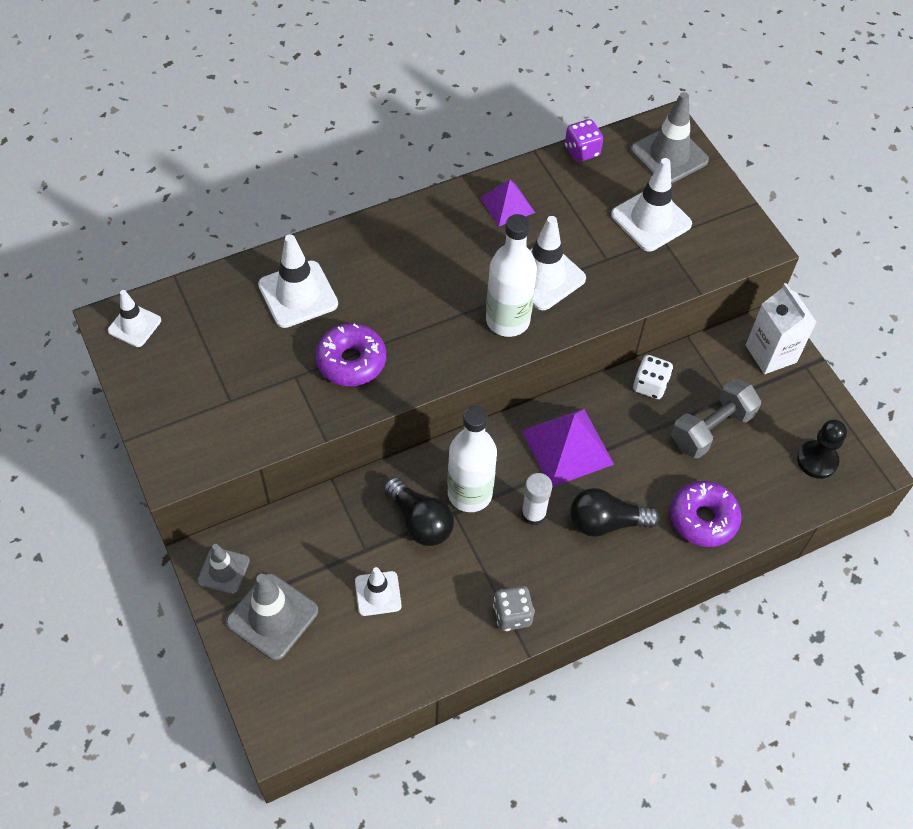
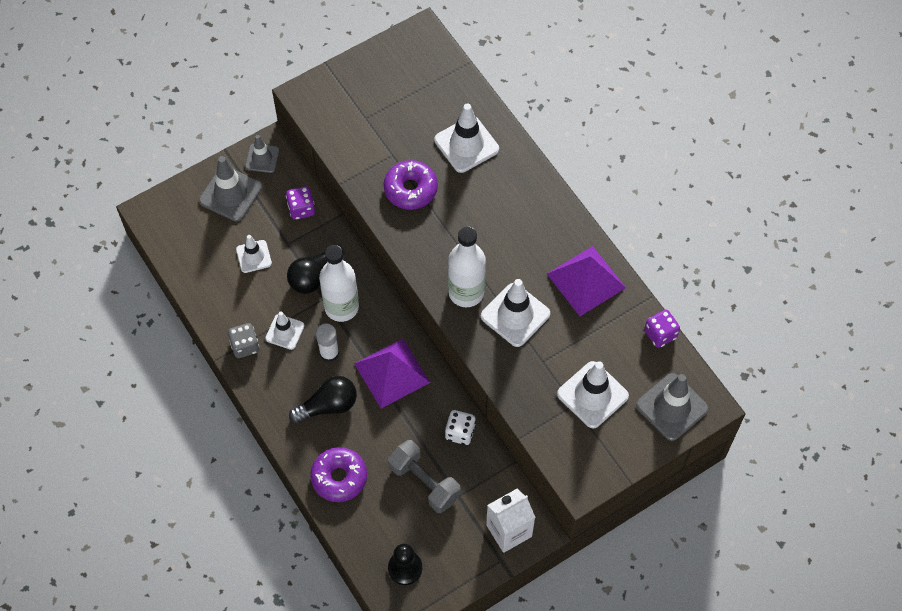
camera: 85 degrees right, 5 degrees up
white traffic cone [108,290,161,347] -> white traffic cone moved to [266,312,304,350]
purple pyramid [480,180,535,226] -> purple pyramid [547,246,626,316], size x1.62
black light bulb [570,488,660,537] -> black light bulb turned 75 degrees clockwise [289,376,357,424]
none -> purple dice [286,186,315,220]

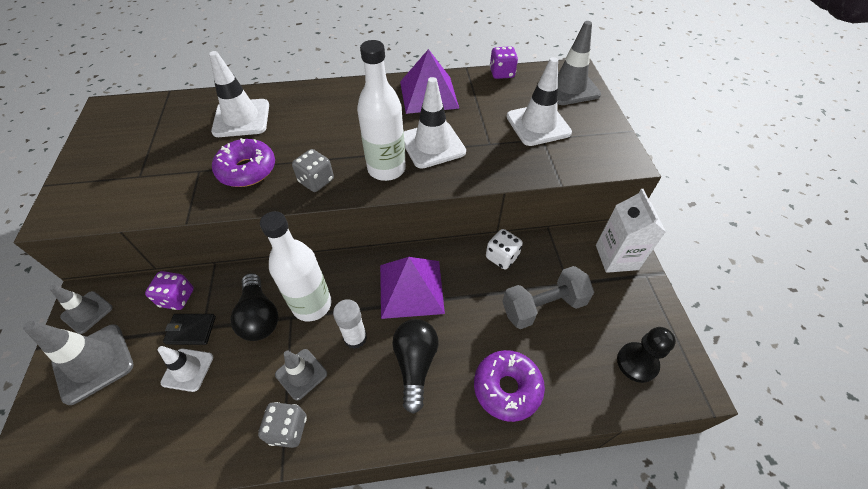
camera: 65 degrees left, 10 degrees down
white traffic cone [266,312,304,350] -> grey traffic cone [275,349,327,400]
none -> black wallet [163,314,216,345]
none -> grey dice [292,149,334,192]

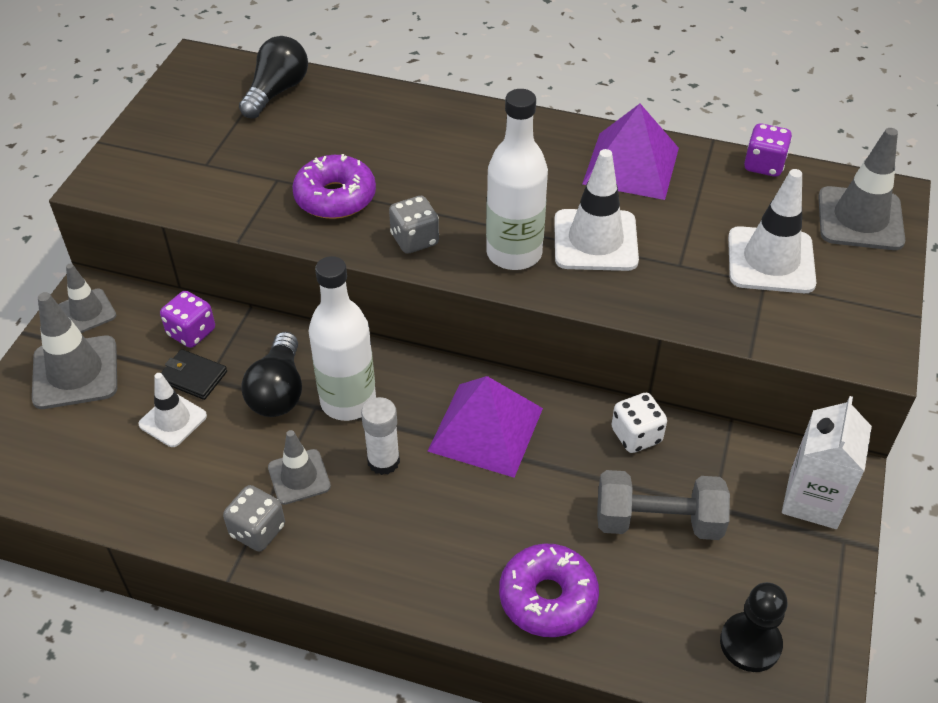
camera: 25 degrees right, 5 degrees down
white traffic cone [209,51,269,137] -> none
black light bulb [392,319,439,414] -> black light bulb moved to [239,36,308,119]

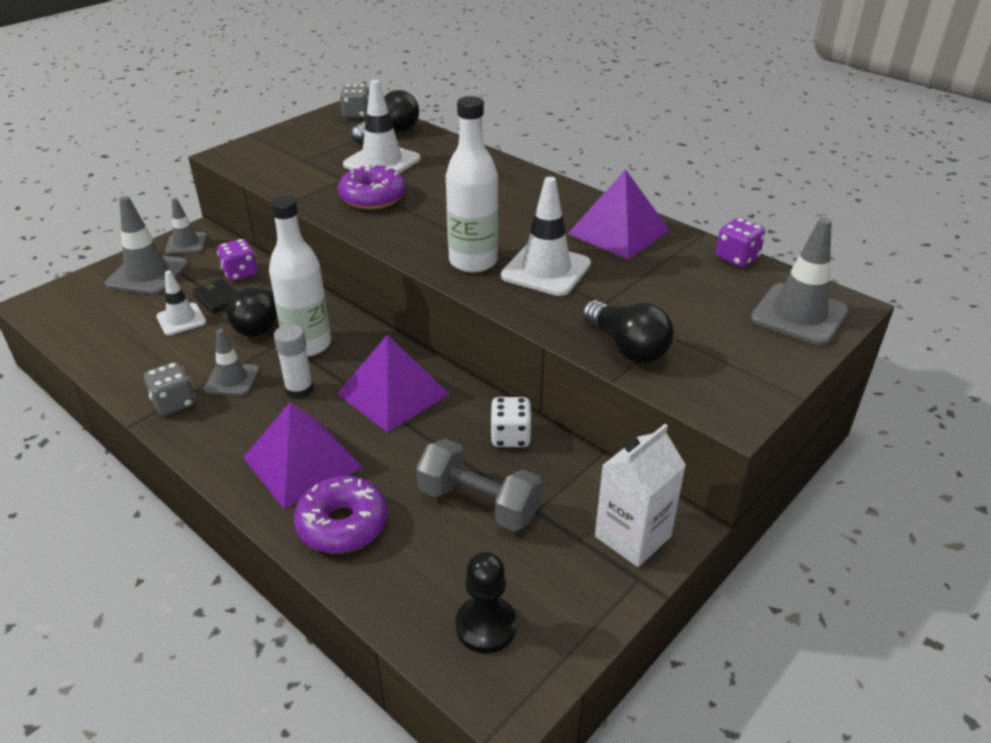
camera: 25 degrees right, 10 degrees down
grey dice [389,196,439,254] -> grey dice moved to [340,85,369,118]
white traffic cone [728,169,817,293] -> white traffic cone moved to [343,80,421,173]
none -> purple pyramid [243,402,363,509]
none -> black light bulb [582,300,674,363]

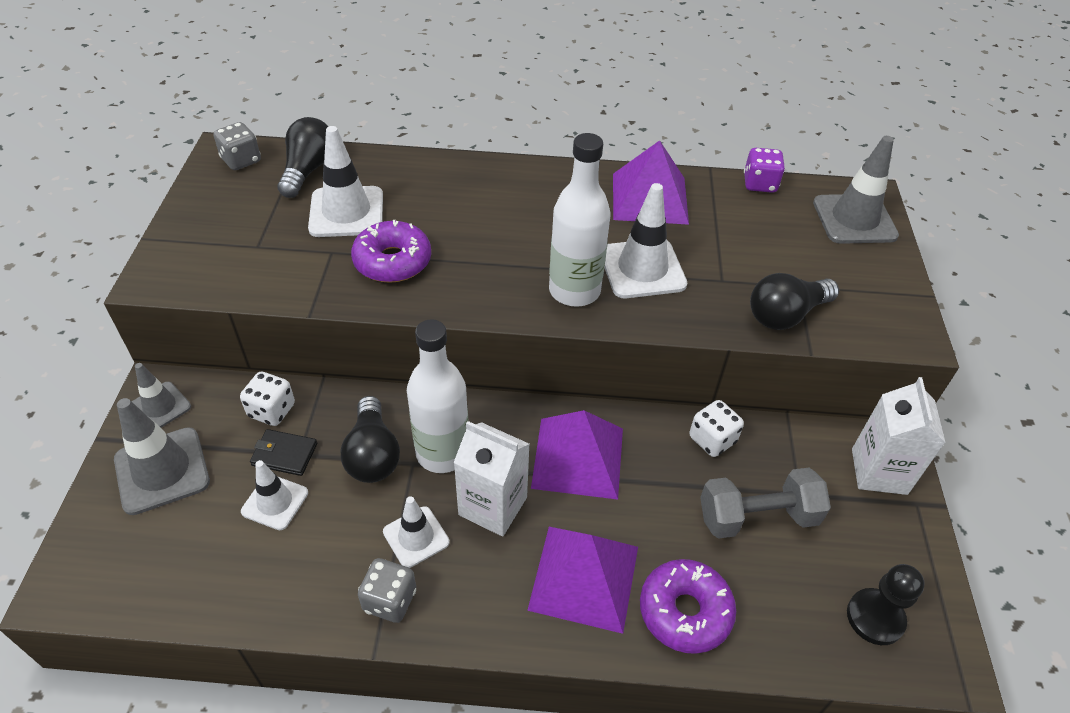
camera: 40 degrees left, 10 degrees up
grey traffic cone [204,329,259,396] -> white traffic cone [383,496,450,568]
purple dice [217,239,258,281] -> white dice [240,372,295,426]
white glue stick [274,324,314,399] -> white carton [454,421,530,537]
black light bulb [582,300,674,363] -> black light bulb turned 135 degrees clockwise [750,273,839,330]

